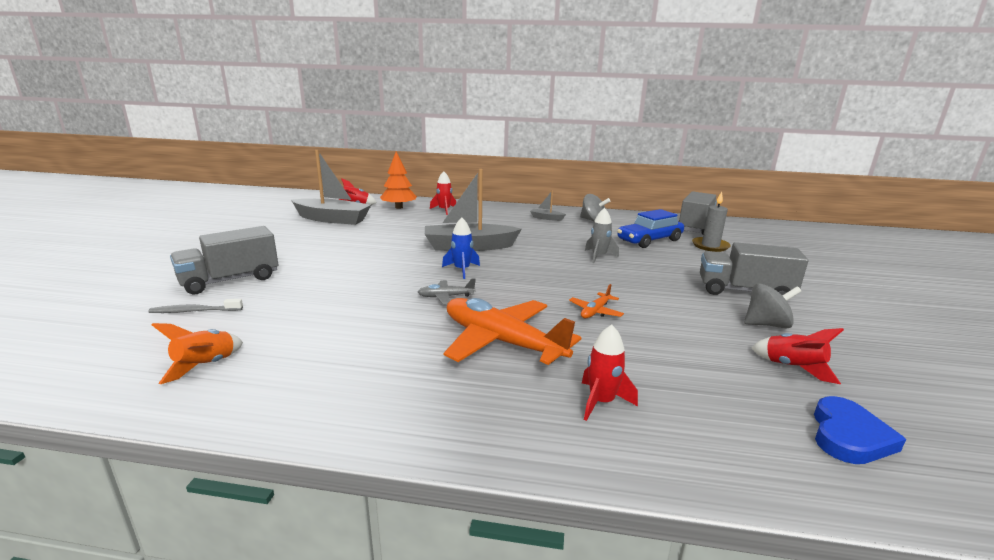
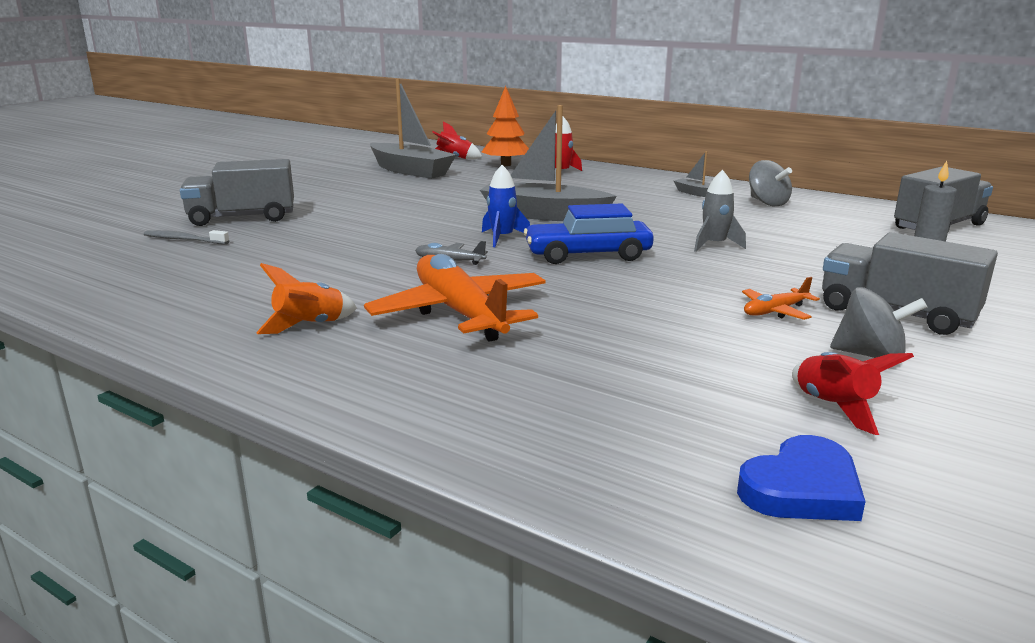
camera: 25 degrees right, 0 degrees up
orange rocket [152,323,243,384] -> orange rocket moved to [256,263,357,334]
orange plane [569,284,624,319] -> orange plane moved to [742,277,820,320]
red rocket [582,325,638,421] -> none
blue car [617,209,684,248] -> blue car moved to [524,203,654,264]

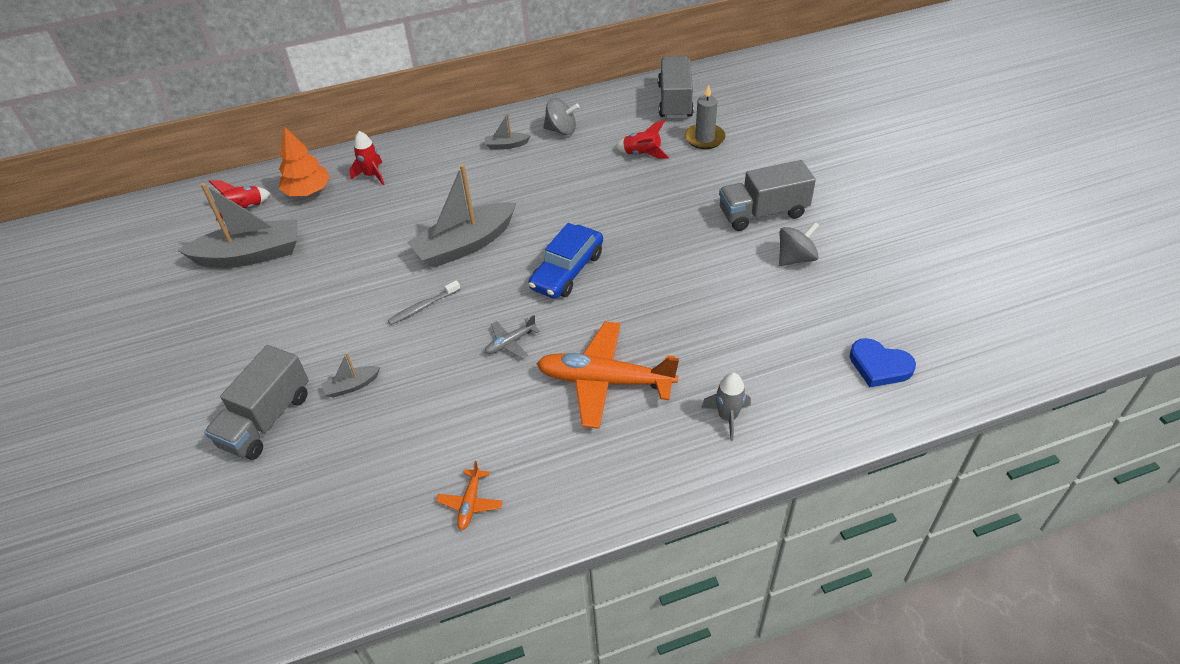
camera: 50 degrees left, 25 degrees up
grey toothbrush [144,230,229,245] -> grey toothbrush moved to [388,280,460,325]
orange rocket [256,263,357,334] -> none
blue rocket [482,165,530,247] -> none
grey rocket [694,170,746,252] -> grey rocket moved to [701,372,751,441]
blue heart [737,435,866,521] -> blue heart turned 120 degrees clockwise [850,338,916,387]
orange plane [742,277,820,320] -> orange plane moved to [436,461,503,530]
red rocket [792,352,914,435] -> red rocket moved to [615,120,670,159]
none -> grey boat [321,353,380,398]

